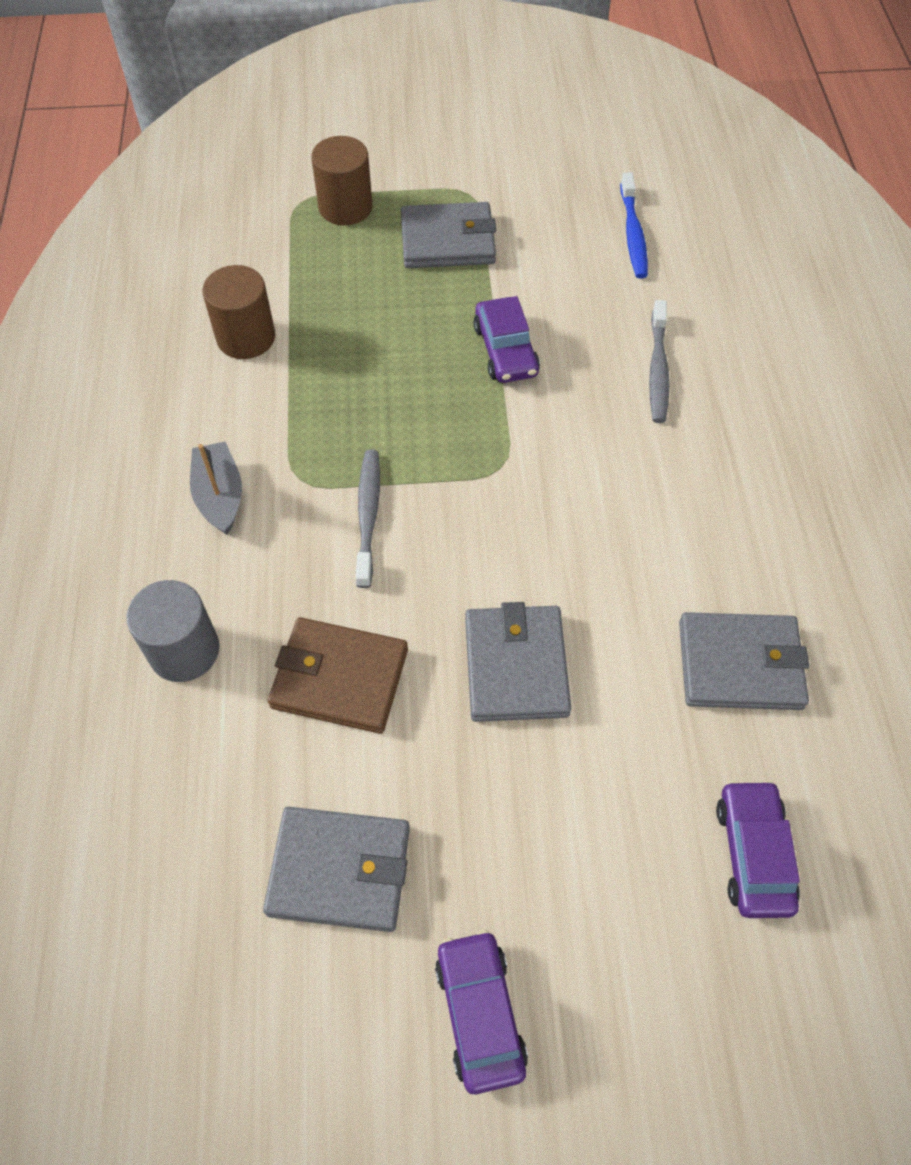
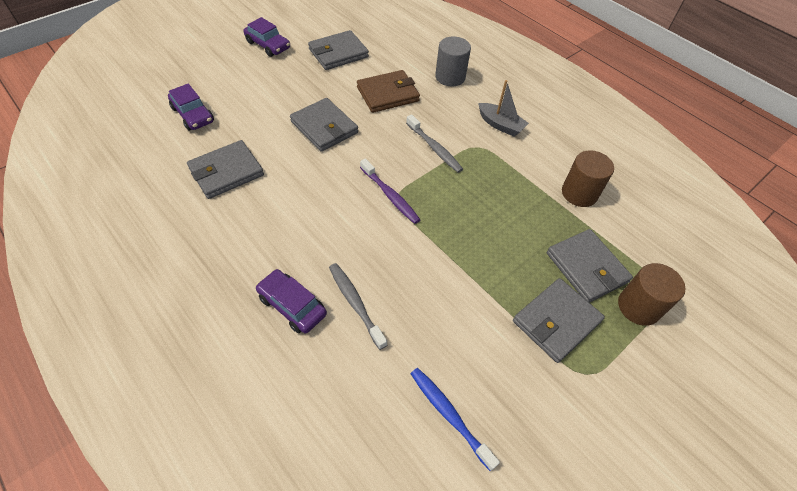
camera: 140 degrees right, 5 degrees down
purple car [473,296,540,383] -> purple car moved to [256,269,327,333]
none -> purple toothbrush [360,159,420,224]
none -> grey wallet [547,229,633,303]

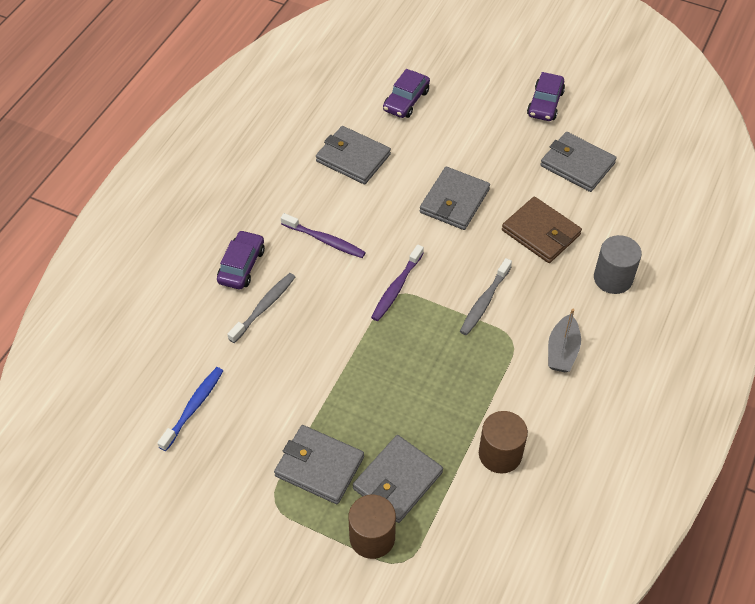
camera: 70 degrees right, 0 degrees up
none -> purple toothbrush [281,213,366,258]

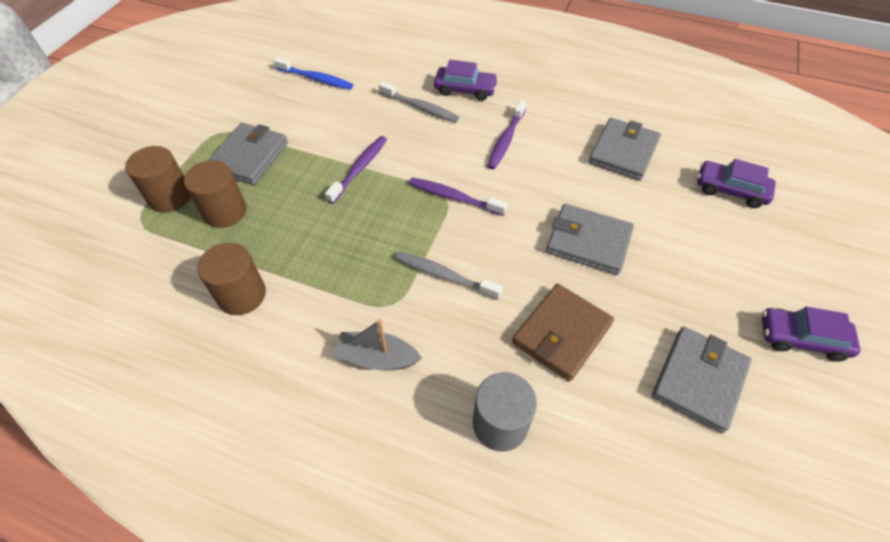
camera: 85 degrees right, 0 degrees up
grey wallet [353,435,443,523] -> brown cylinder [184,160,247,228]
none -> purple toothbrush [325,136,387,204]

